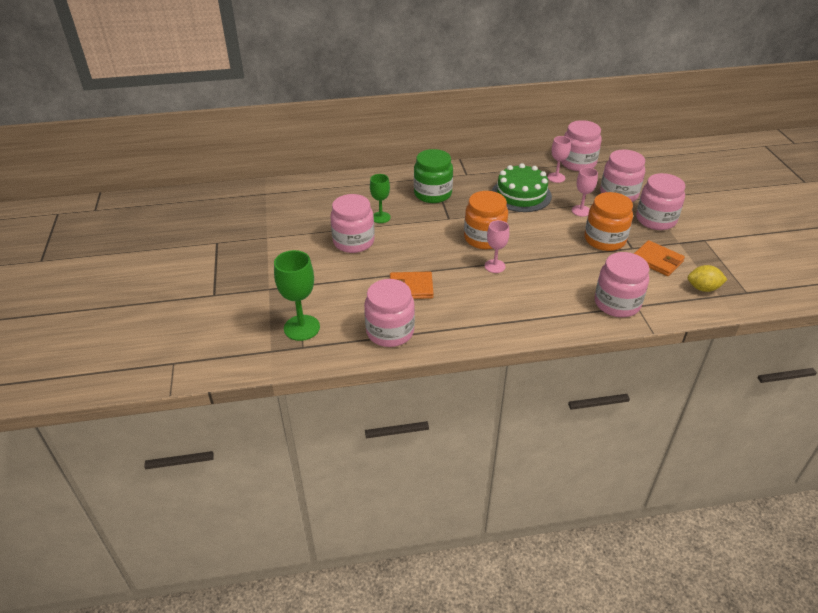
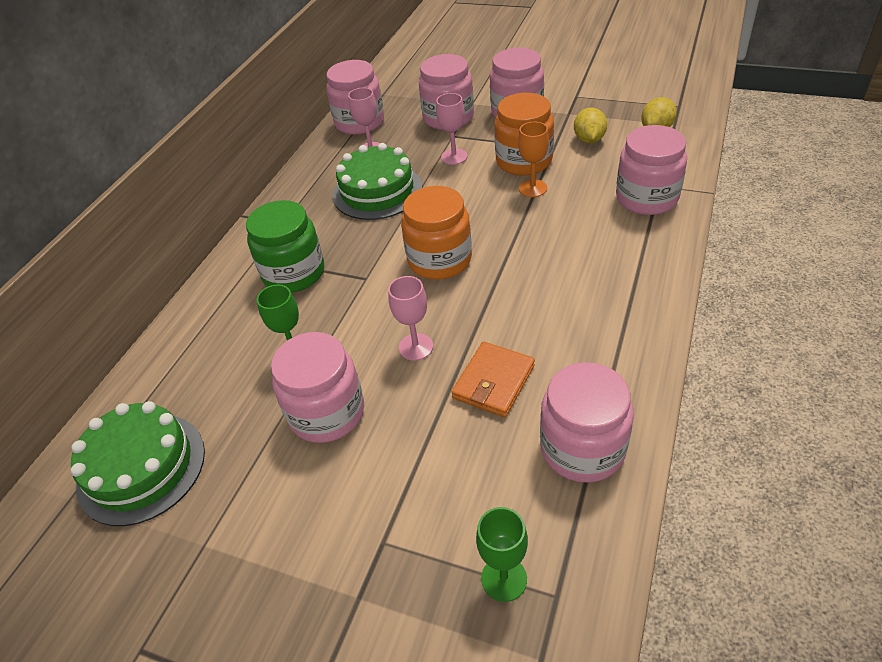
camera: 55 degrees left, 5 degrees up
green goblet [274,250,320,341] -> green goblet [476,507,528,602], size x0.64
pink goblet [485,220,509,273] -> pink goblet moved to [388,276,433,361]
orange wallet [634,240,685,276] -> yellow lemon [574,107,607,143]
none -> green cake [71,401,205,526]
none -> orange goblet [518,121,549,197]

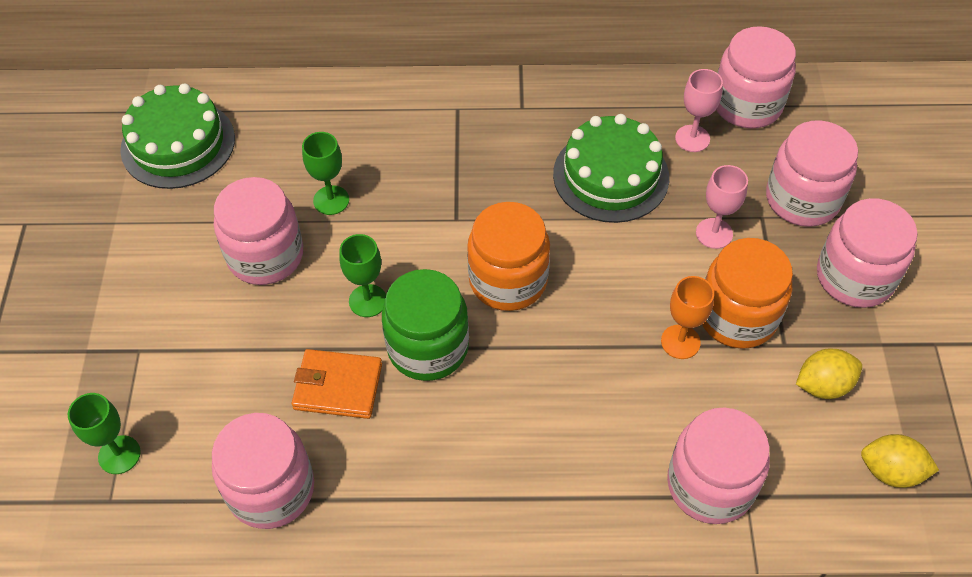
camera: 65 degrees right, 10 degrees up
green jar [246,200,324,293] -> green jar moved to [382,269,469,381]
pink goblet [388,276,433,361] -> green goblet [339,234,386,317]

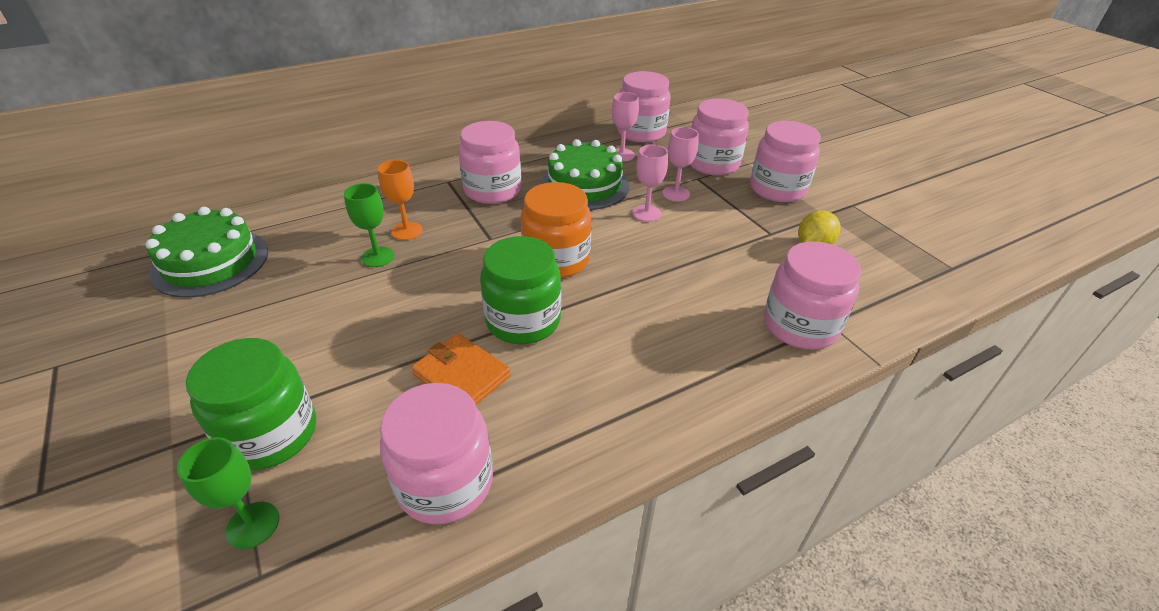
camera: 30 degrees left, 15 degrees down
pink jar [214,177,303,285] -> pink jar moved to [458,121,521,204]
orange wallet [292,349,382,419] -> orange wallet turned 60 degrees clockwise [411,333,511,405]
green goblet [339,234,386,317] -> none
orange goblet [661,276,714,359] -> orange goblet moved to [378,160,423,240]
orange jar [702,238,793,349] -> none
yellow lemon [861,434,939,488] -> none
none -> green jar [186,338,316,470]
none -> pink goblet [633,145,668,222]

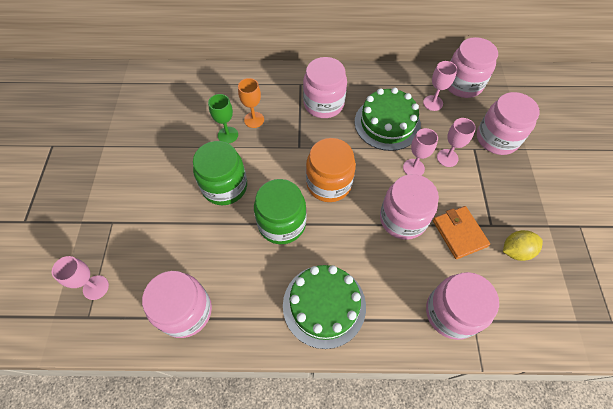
camera: 30 degrees right, 20 degrees up
green cake [146,207,268,298] -> green cake moved to [283,265,366,349]
green goblet [177,437,279,549] -> pink goblet [52,256,109,300]
green jar [186,338,316,470] -> green jar moved to [193,141,247,205]
orange wallet [411,333,511,405] -> orange wallet moved to [433,206,490,259]
pink jar [750,121,821,202] -> pink jar moved to [380,174,439,240]

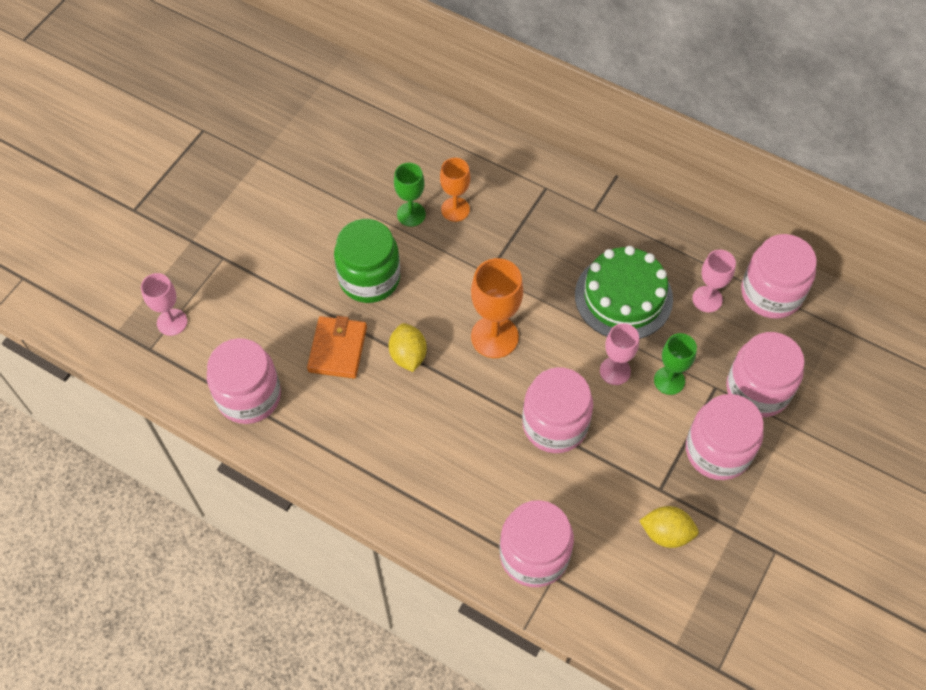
camera: 30 degrees right, 0 degrees up
green jar [254,179,306,244] -> yellow lemon [389,323,427,372]
green cake [283,265,366,349] -> none
pink jar [303,57,347,118] -> pink jar moved to [686,394,764,480]
orange jar [306,138,356,202] -> orange goblet [471,258,523,358]
orange wallet [433,206,490,259] -> orange wallet moved to [307,316,367,379]
pink goblet [437,118,476,167] -> green goblet [654,333,697,395]

